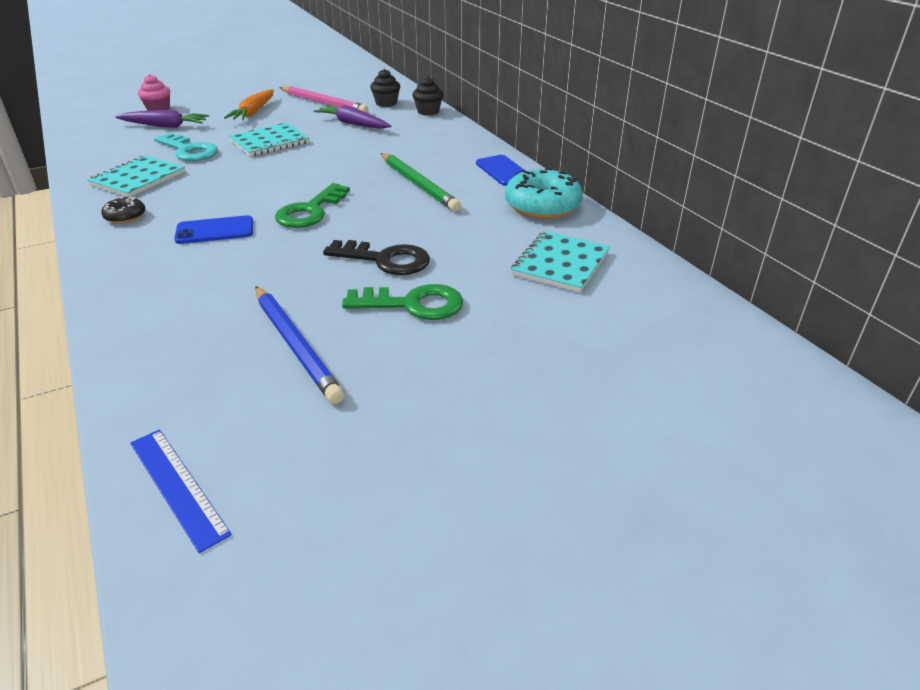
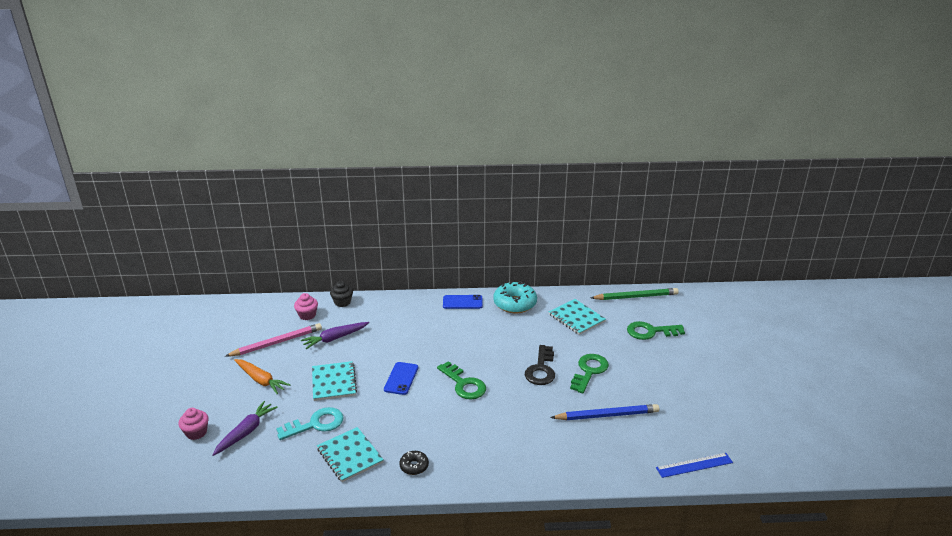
camera: 65 degrees left, 5 degrees down
blue phone [174,215,253,244] -> blue phone moved to [384,362,418,395]
black key [323,240,430,275] -> black key turned 150 degrees clockwise [525,345,555,385]
black cupcake [370,69,400,107] -> pink cupcake [294,293,318,320]
green pencil [381,153,461,211] -> green pencil moved to [591,288,679,300]
none -> green key [627,321,685,340]

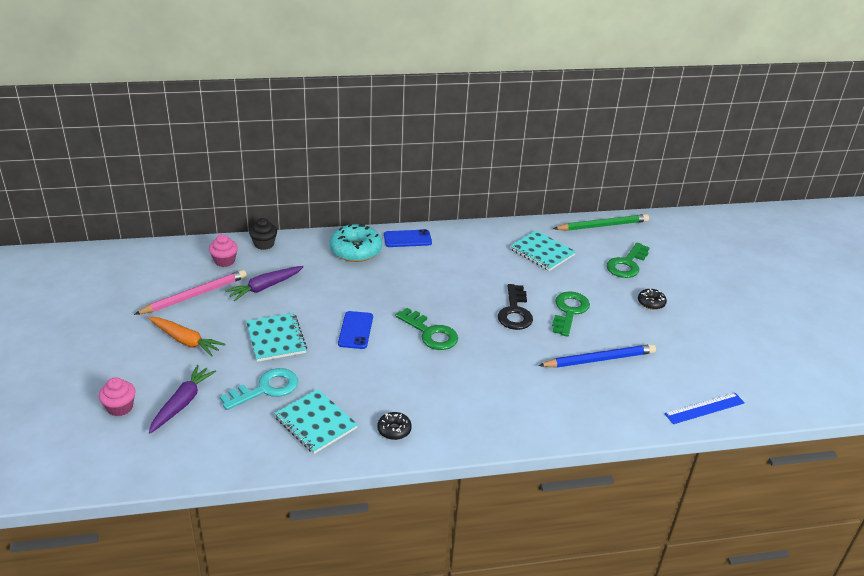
camera: 10 degrees left, 5 degrees up
turquoise donut [493,281,537,313] -> turquoise donut moved to [330,223,382,262]
green key [627,321,685,340] -> green key turned 45 degrees counterclockwise [607,242,650,278]
none -> black donut [638,289,667,310]

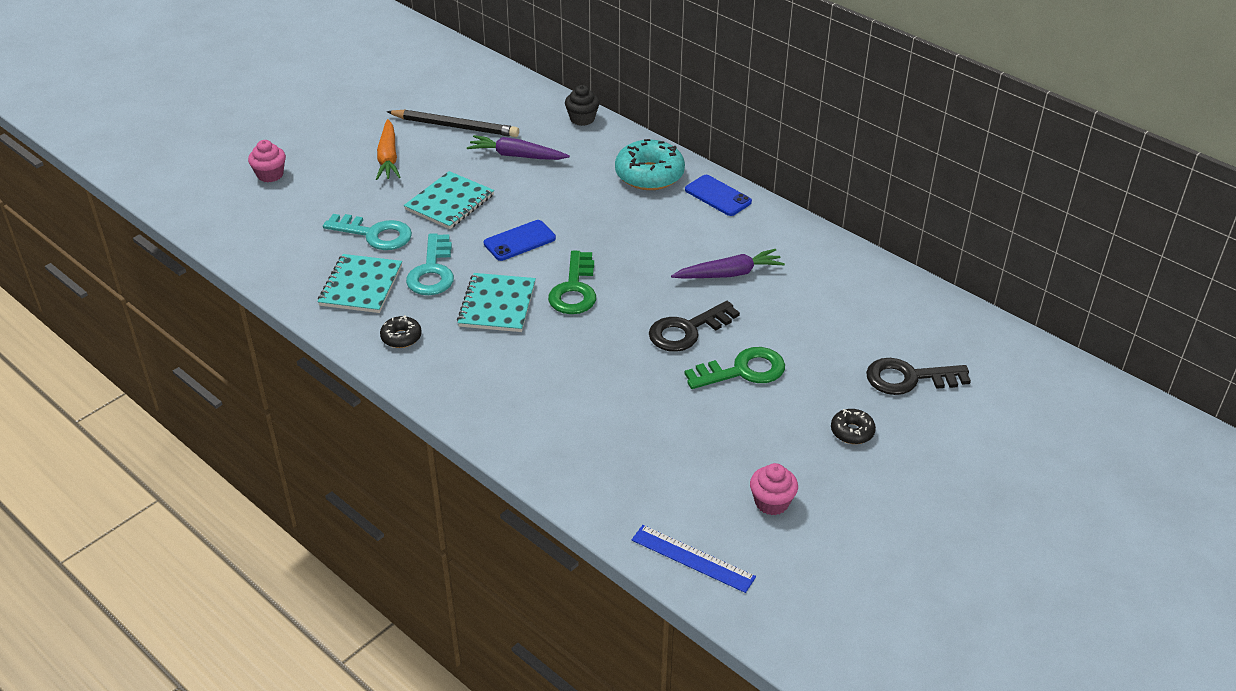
camera: 55 degrees right, 5 degrees up
pink pencil [134,270,247,315] -> black pencil [386,110,519,137]
purple carrot [149,365,216,434] -> purple carrot moved to [671,249,785,279]
pink cupcake [209,234,238,267] -> pink cupcake moved to [750,463,798,515]
turquoise notebook [510,230,576,271] -> turquoise notebook moved to [457,273,536,332]
blue pencil [538,344,656,368] -> none
green pencil [553,214,649,231] -> none
green key [607,242,650,278] -> black key [866,358,971,395]
none -> turquoise key [406,233,454,295]

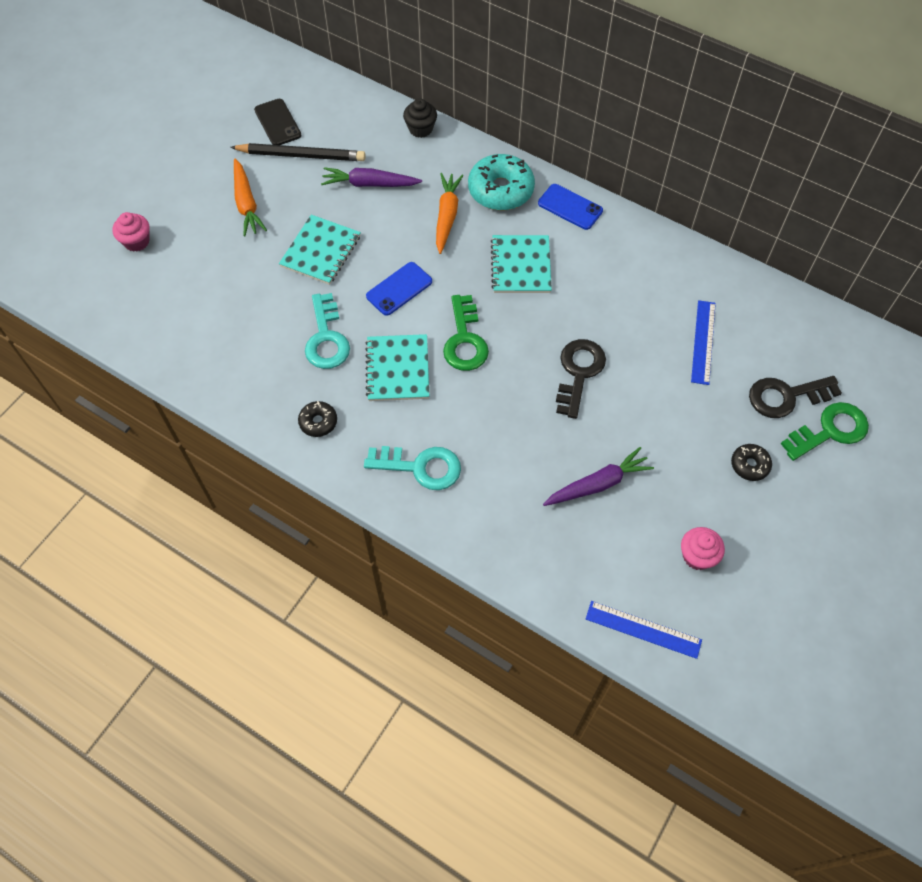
camera: 10 degrees left, 20 degrees up
turquoise notebook [318,254,402,313] -> turquoise notebook moved to [491,235,552,293]
turquoise key [323,214,412,250] -> turquoise key moved to [364,446,461,490]
black key [649,301,740,352] -> black key turned 150 degrees clockwise [556,339,606,419]
purple carrot [671,249,785,279] -> purple carrot moved to [543,447,654,506]
green key [685,347,785,389] -> green key moved to [781,402,869,461]
none -> black phone [254,99,302,145]
none -> orange carrot [436,173,463,254]
none -> blue ruler [691,300,716,385]

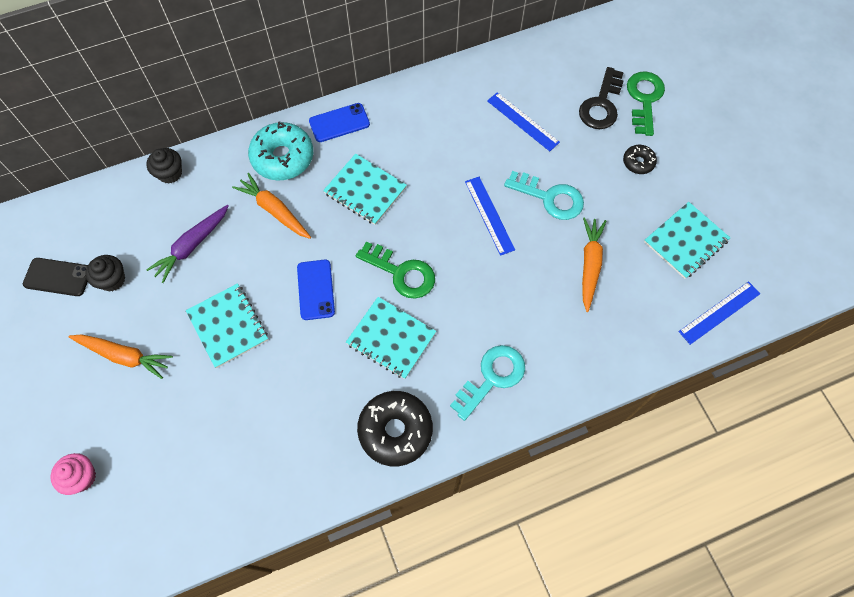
camera: 55 degrees left, 5 degrees up
black pencil [230,143,366,161] -> black cupcake [86,255,125,292]
black donut [298,401,337,437] -> black donut [357,391,433,466], size x1.95
turquoise key [305,293,350,369] -> turquoise key moved to [504,171,584,220]
purple carrot [543,447,654,506] -> orange carrot [582,217,606,312]
black key [556,339,606,419] -> blue ruler [465,177,515,256]
pink cupcake [681,527,725,570] -> turquoise notebook [644,202,730,279]

